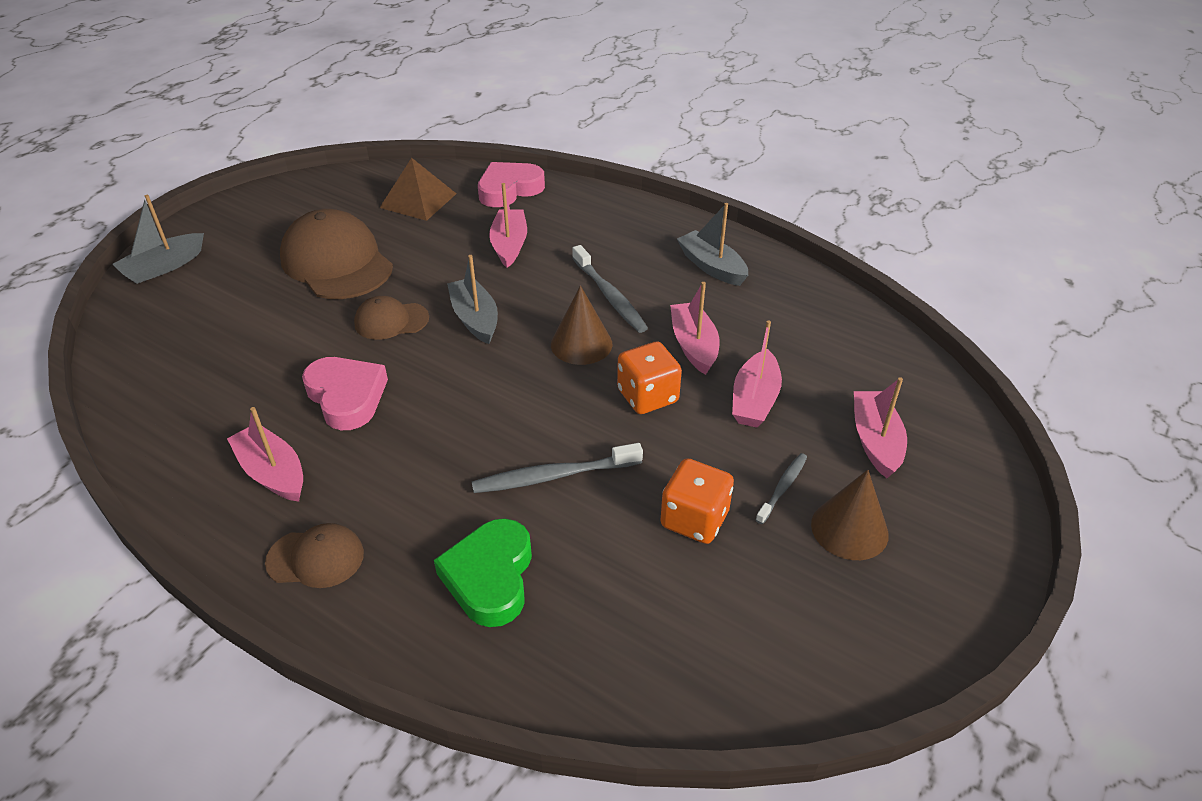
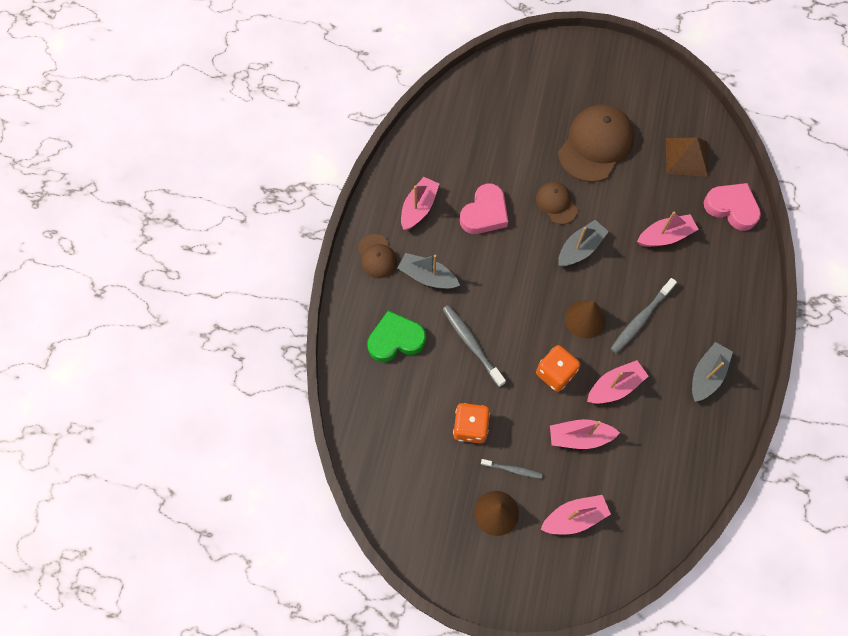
camera: 70 degrees right, 25 degrees up
grey boat [112,195,204,284] -> grey boat moved to [398,253,460,289]

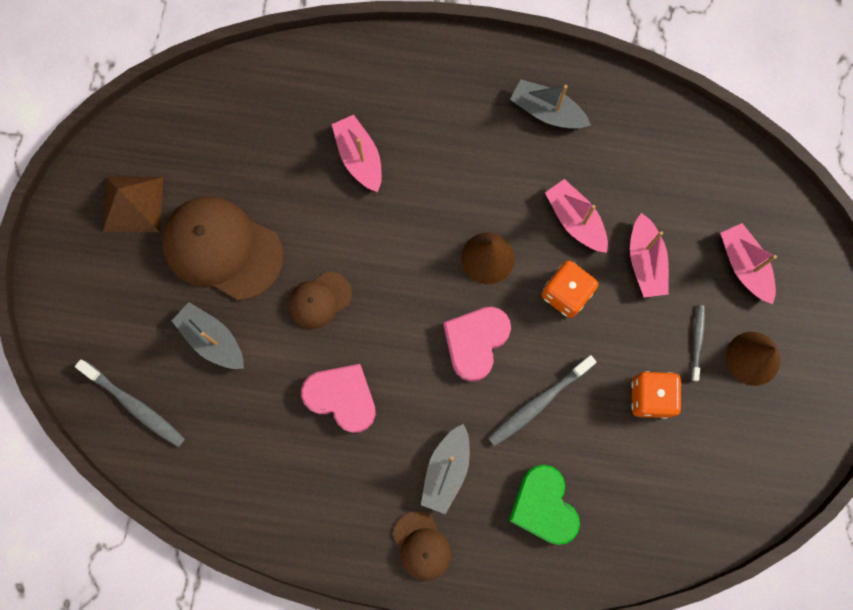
camera: 95 degrees left, 10 degrees up
brown cap [358,234,397,278] -> brown cap turned 90 degrees clockwise [393,511,451,581]
pink boat [401,177,439,230] -> none
grey boat [558,220,609,267] -> grey boat moved to [171,302,244,369]
grey toothbrush [610,278,677,354] -> grey toothbrush moved to [75,360,185,448]
brown pyramid [666,138,708,177] -> brown pyramid moved to [102,177,163,232]
pink heart [704,183,761,231] -> pink heart moved to [443,307,511,382]

